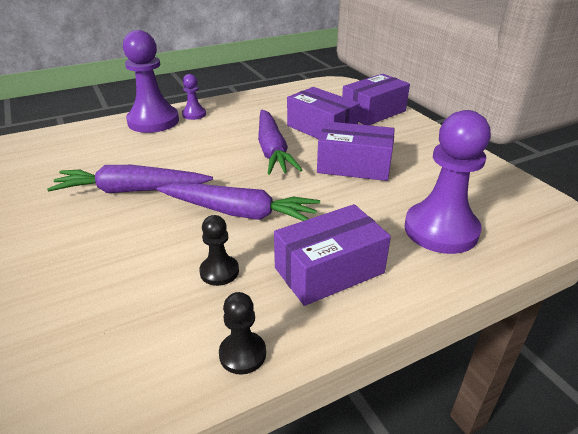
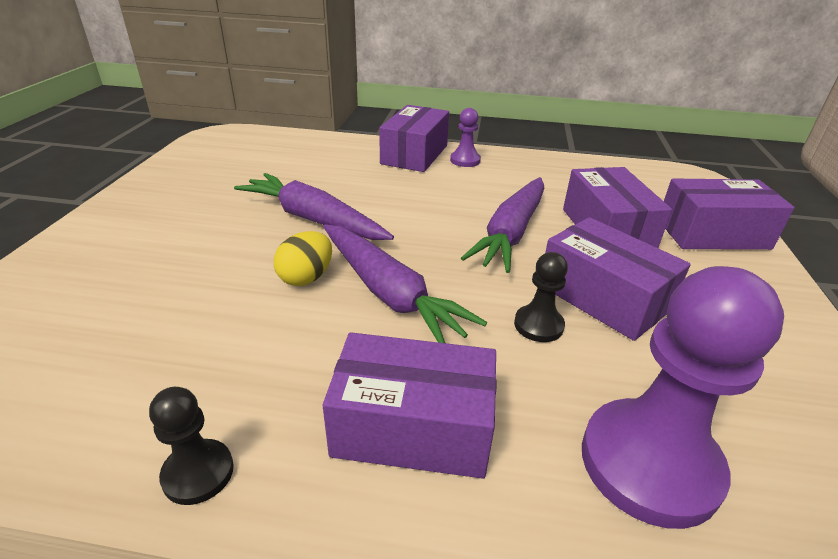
camera: 35 degrees right, 0 degrees up
purple pawn [123,30,179,133] -> purple box [379,105,449,172]
black pawn [199,215,239,286] -> black pawn moved to [514,252,568,342]
none -> yellow egg [274,231,332,286]

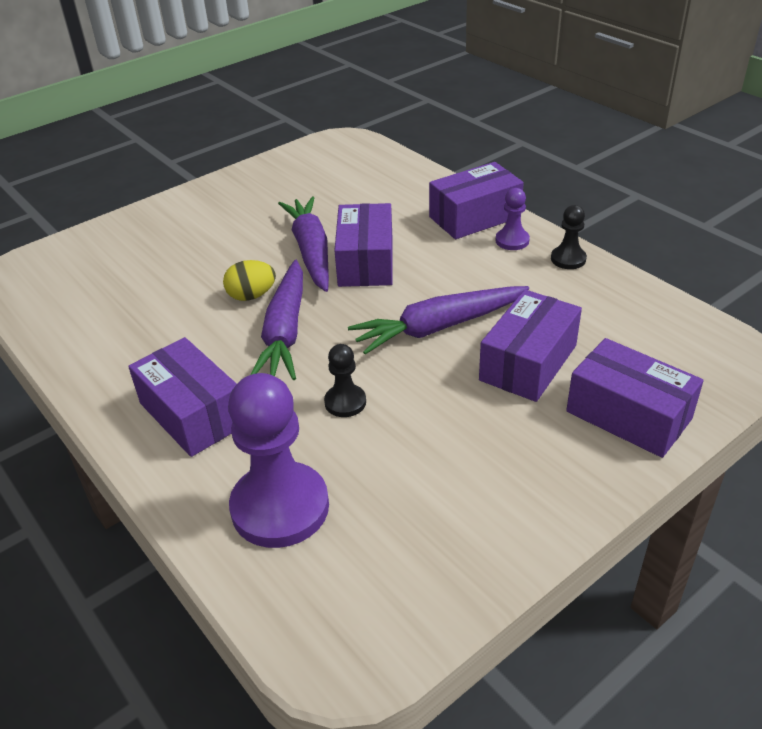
camera: 45 degrees right, 5 degrees up
black pawn [149,387,234,505] -> black pawn moved to [551,205,587,269]
purple box [545,217,691,341] -> purple box moved to [334,203,393,287]

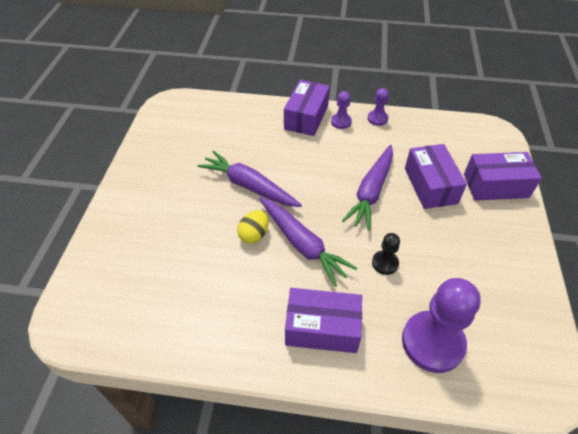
camera: 45 degrees left, 10 degrees up
purple box [334,203,393,287] -> none
black pawn [551,205,587,269] -> purple pawn [368,88,389,126]

